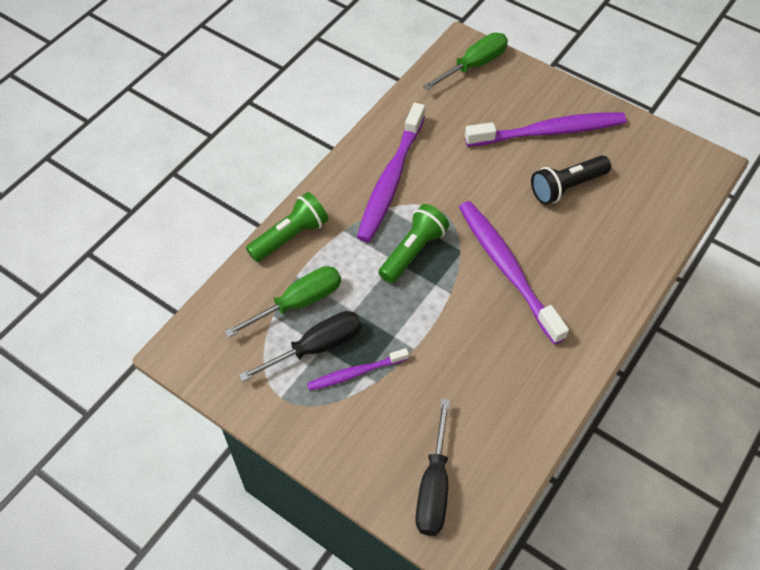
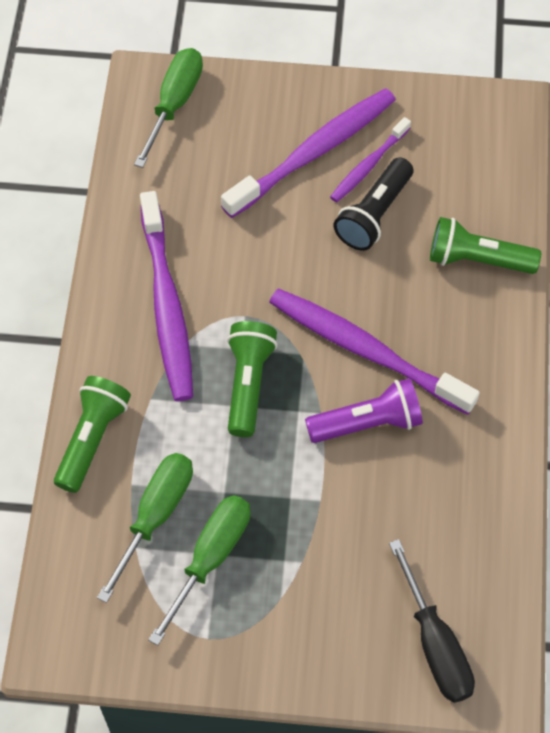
camera: 30 degrees left, 5 degrees up
black screwdriver [239,311,361,382] -> green screwdriver [148,495,250,646]
purple toothbrush [307,348,409,391] -> purple toothbrush moved to [330,117,411,202]
none -> purple flashlight [305,378,423,443]
none -> green flashlight [430,217,541,274]

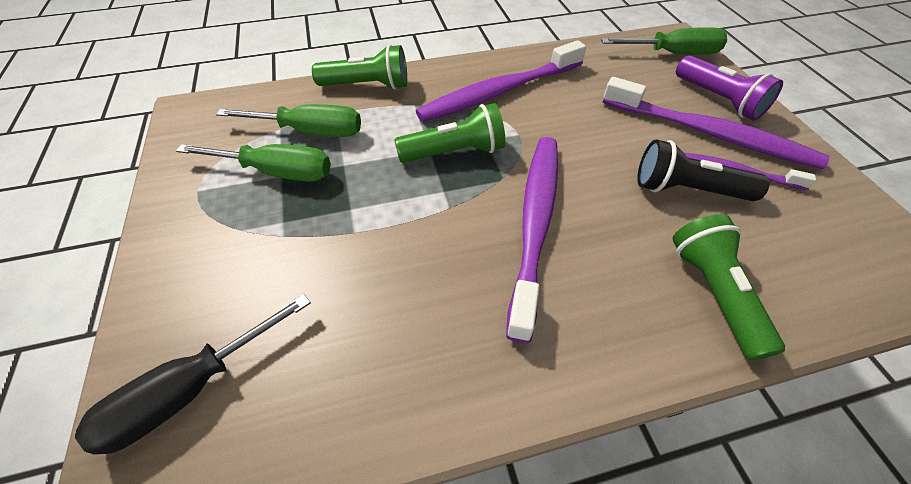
camera: 70 degrees right, 10 degrees down
purple flashlight [305,378,423,443] -> purple flashlight moved to [676,56,783,121]

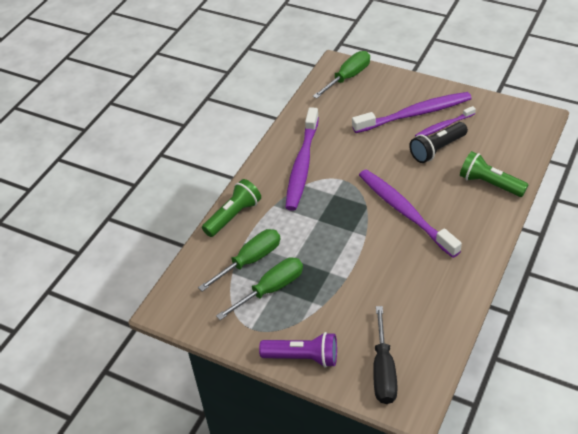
camera: 45 degrees left, 5 degrees down
green flashlight [394,103,505,163] -> none
purple flashlight [676,56,783,121] -> purple flashlight moved to [259,332,337,368]

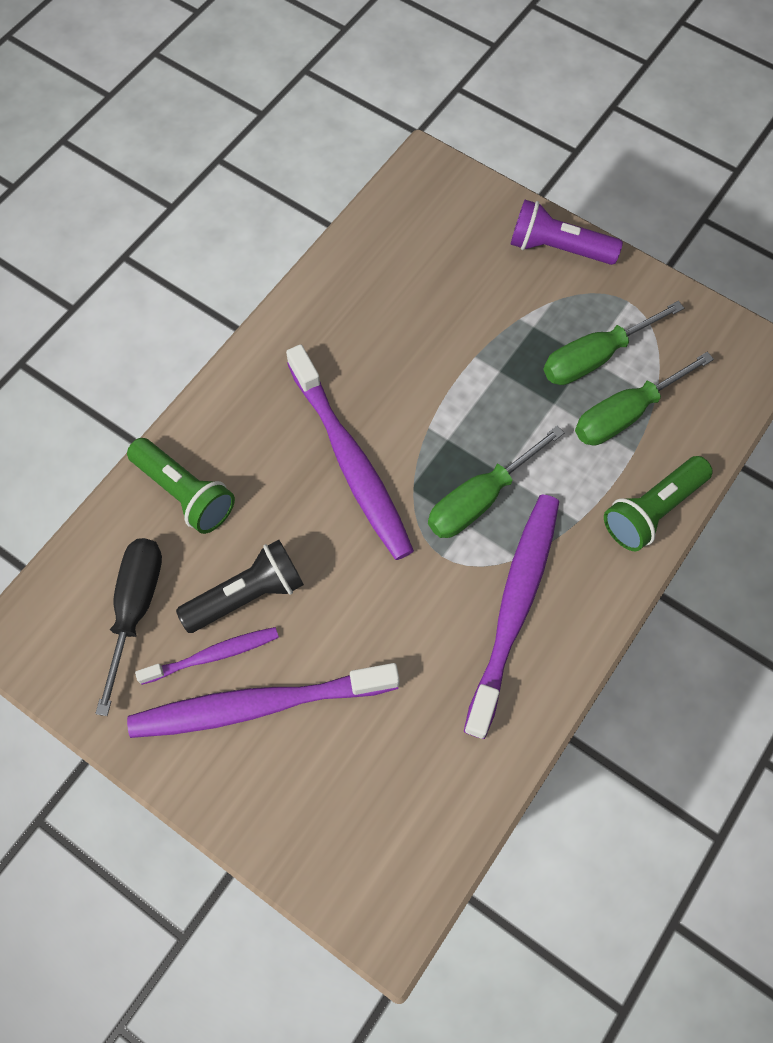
camera: 175 degrees left, 20 degrees up
green screwdriver [313,51,370,99] -> green screwdriver moved to [428,426,564,538]
black screwdriver [373,306,398,404] -> black screwdriver moved to [95,538,162,716]

